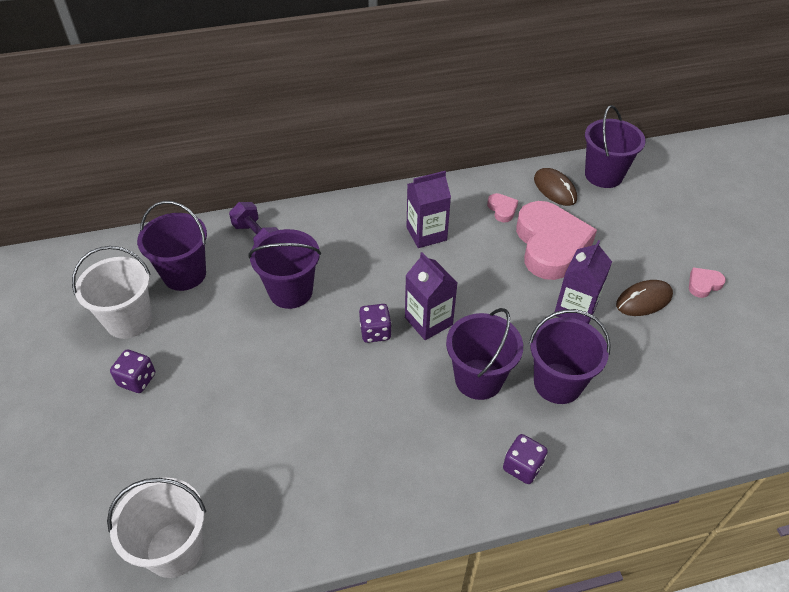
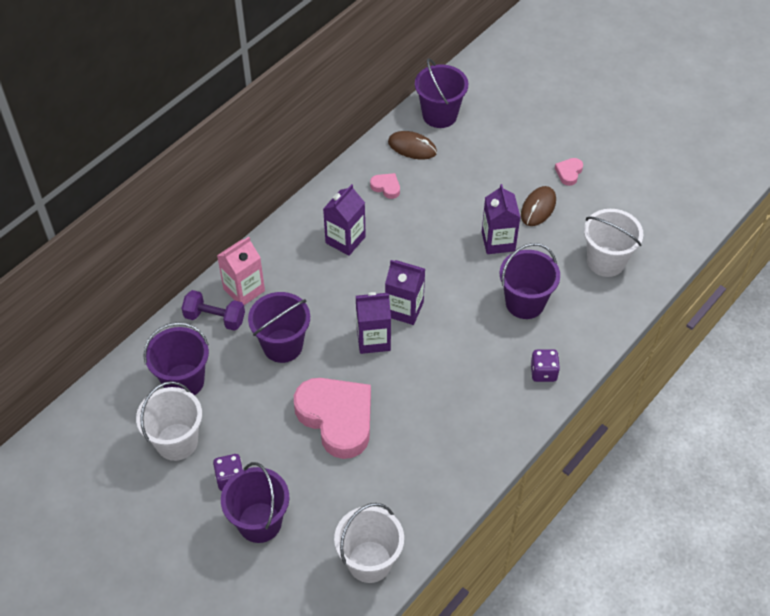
camera: 35 degrees left, 5 degrees up
purple dice [359,304,392,343] -> purple carton [356,292,391,354]
purple bucket [446,308,523,400] -> purple bucket moved to [221,462,289,543]
pink heart [516,201,597,280] -> pink heart moved to [294,378,371,459]
none -> pink carton [217,237,265,305]
none -> white bucket [584,209,643,277]

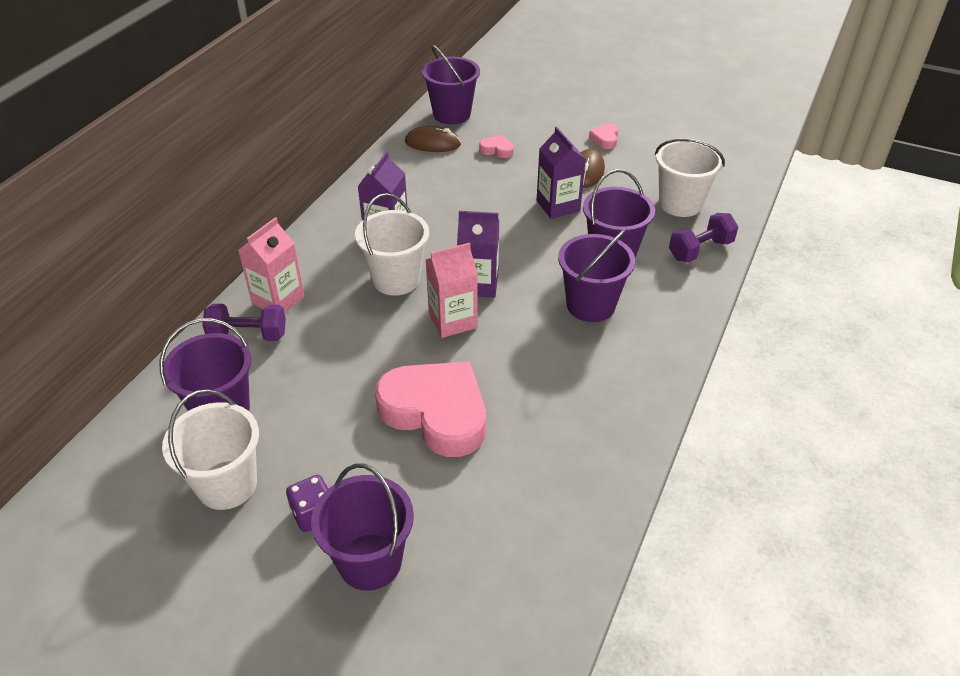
camera: 15 degrees left, 10 degrees down
purple bucket [248,292,310,363] -> purple bucket moved to [558,229,635,322]
white bucket [334,503,404,583] -> white bucket moved to [355,193,429,296]
purple carton [356,292,391,354] -> pink carton [426,243,478,338]
pink heart [370,173,400,199] -> pink heart moved to [479,135,514,158]
purple dice [530,349,560,382] -> none
none -> purple dumbbell [669,213,738,262]

